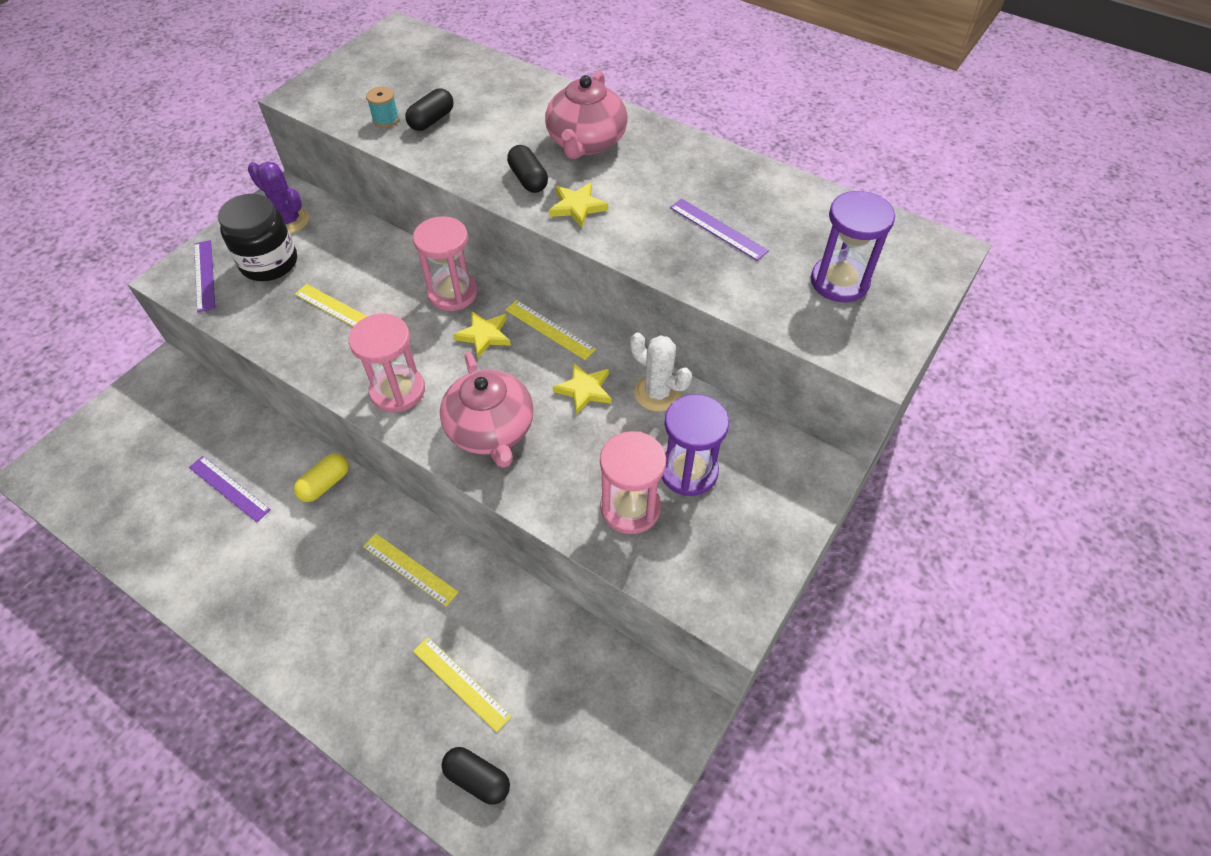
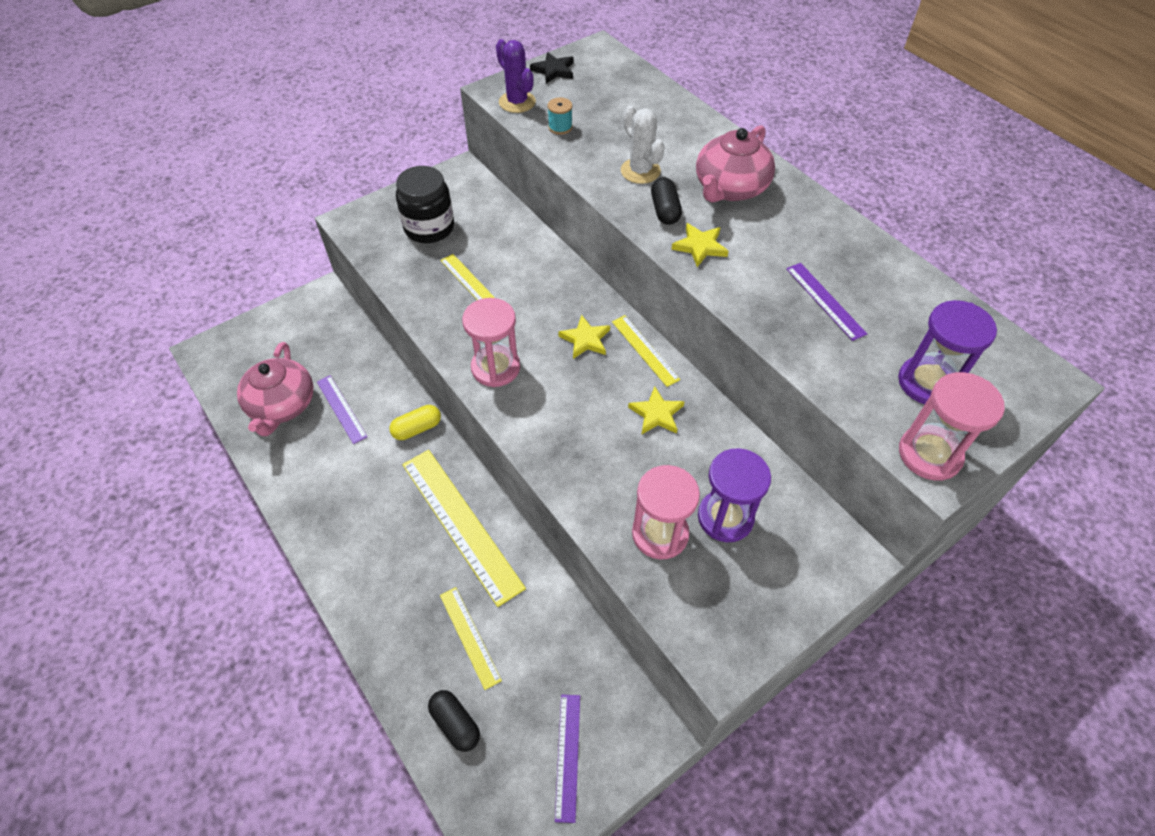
camera: 20 degrees right, 0 degrees up
purple ruler [194,240,215,312] -> purple ruler moved to [555,695,580,823]
purple cactus [248,162,309,234] -> purple cactus moved to [496,39,536,113]
yellow ruler [363,533,458,606] -> yellow ruler [402,450,526,607], size x1.90
black capsule [405,88,454,131] -> none
pink hourglass [413,216,478,311] -> pink hourglass moved to [899,372,1005,481]
pink teapot [440,352,534,468] -> pink teapot moved to [237,342,314,436]
white cactus [630,332,692,412] -> white cactus moved to [621,105,665,184]
none -> black star [530,52,573,84]

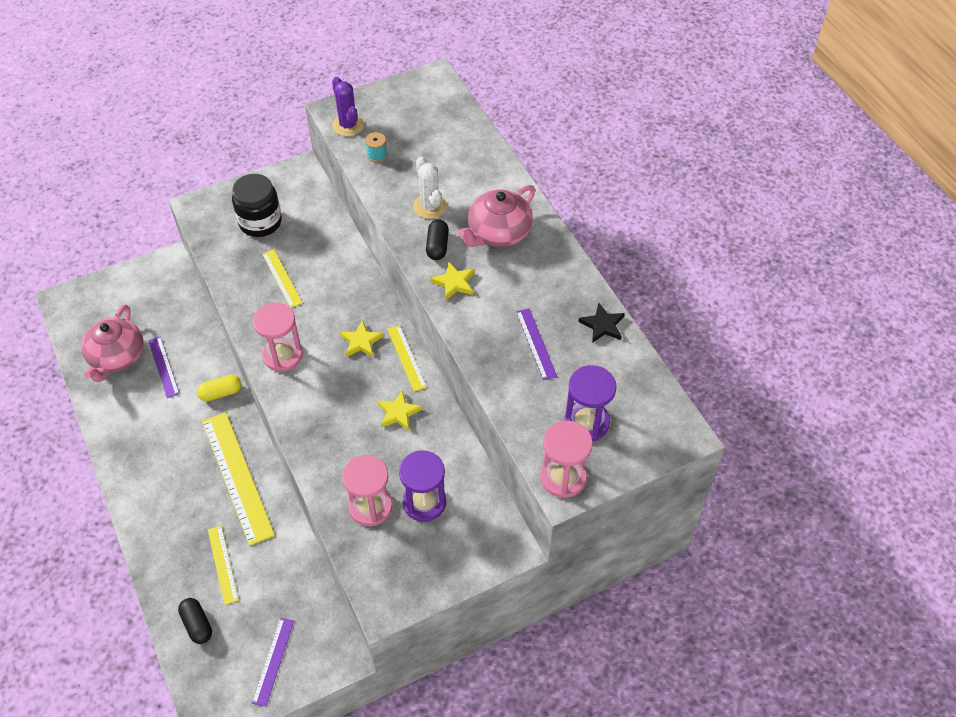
camera: 10 degrees right, 0 degrees up
black star [530,52,573,84] -> black star moved to [578,303,625,343]

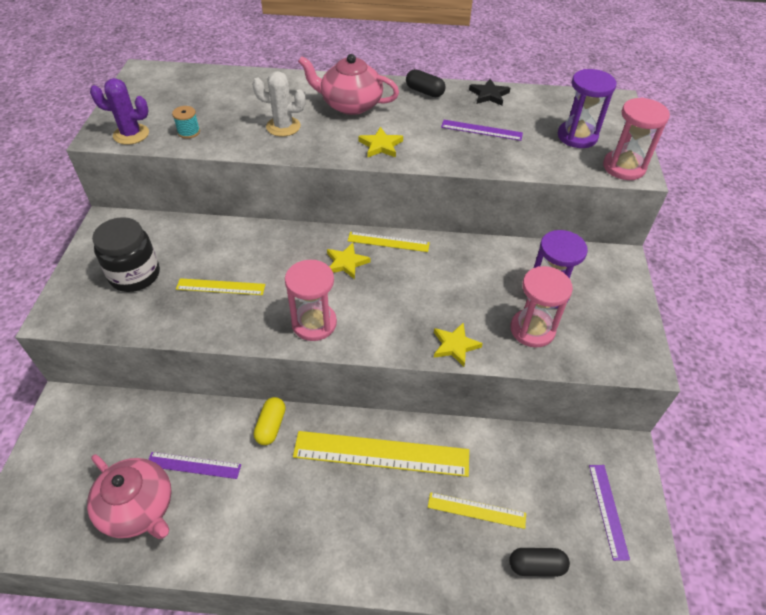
camera: 60 degrees left, 5 degrees down
purple ruler [252,618,294,707] -> purple ruler turned 45 degrees clockwise [589,465,630,561]
yellow star [377,390,422,431] -> yellow star moved to [434,322,483,367]
black capsule [426,219,449,260] -> black capsule moved to [406,69,445,97]
pink teapot [458,185,535,247] -> pink teapot turned 120 degrees clockwise [298,54,399,115]

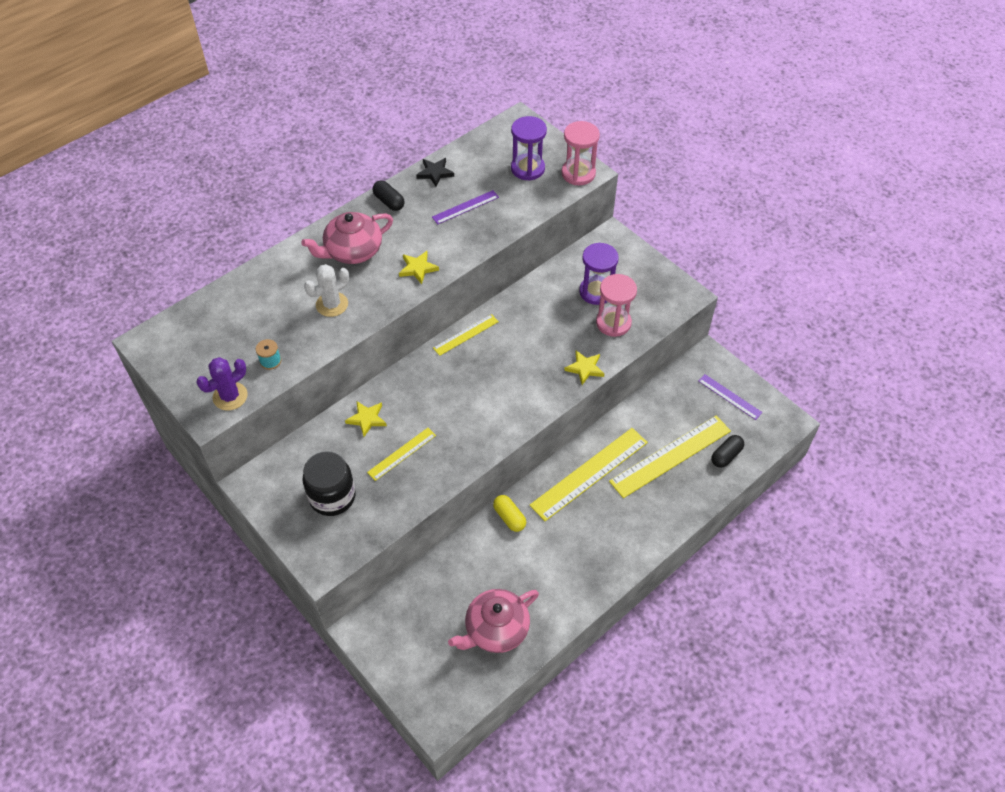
camera: 45 degrees left, 5 degrees up
pink teapot [87,454,172,539] -> pink teapot turned 150 degrees clockwise [448,589,539,653]
purple ruler [148,452,241,479] -> none
pink hourglass [285,260,337,341] -> none
yellow star [327,243,370,279] -> yellow star moved to [345,401,387,437]
black capsule [406,69,445,97] -> black capsule turned 60 degrees clockwise [372,181,405,211]
yellow ruler [428,492,526,529] -> yellow ruler [609,416,731,498], size x1.90

